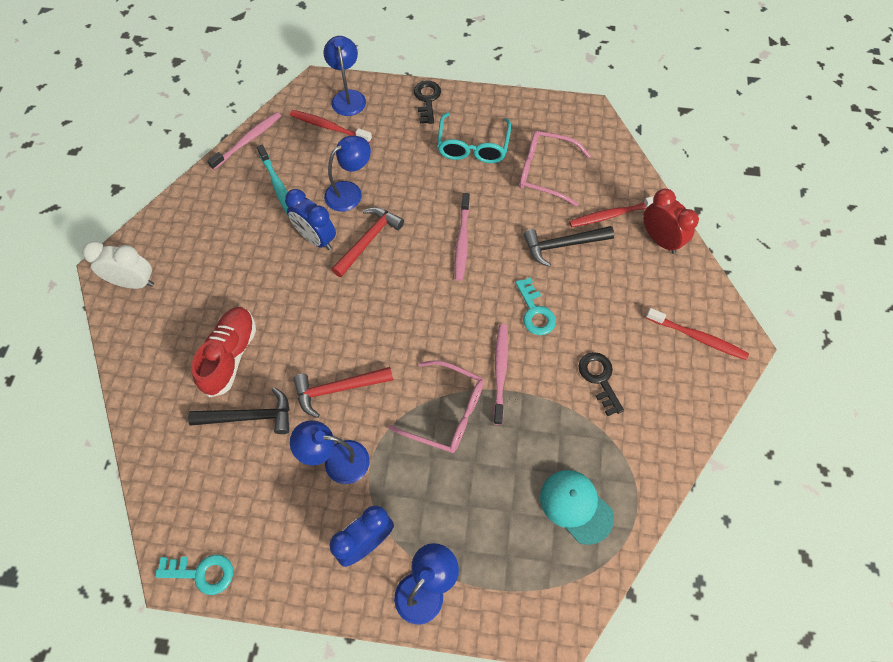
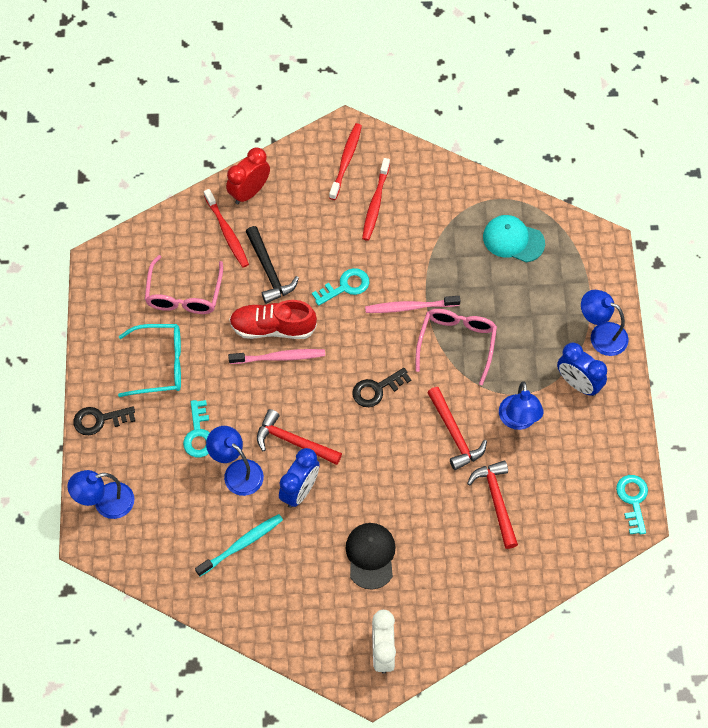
camera: 100 degrees left, 0 degrees up
black hammer [188,387,289,434] -> red hammer [467,461,518,549]
red shoe [191,307,256,397] -> red shoe moved to [229,300,317,339]
pink toothbrush [207,112,281,170] -> none
red toothbrush [290,110,372,143] -> red toothbrush moved to [362,158,390,241]
turquoise cap [540,470,614,545] -> turquoise cap turned 75 degrees clockwise [483,215,545,262]
black key [579,352,624,416] -> black key moved to [352,368,411,407]
none -> turquoise key [183,400,210,457]
none -> black cap [346,523,396,590]

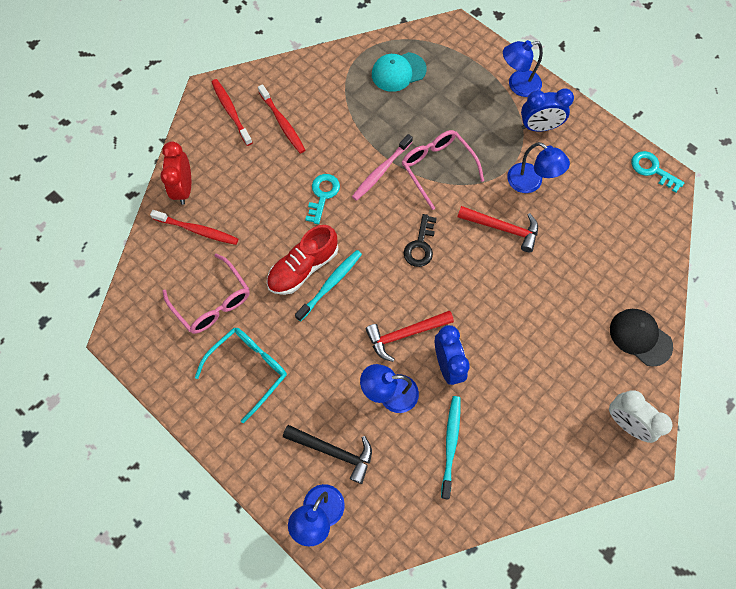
camera: 45 degrees left, 5 degrees up
black key [73,407,135,435] -> none
turquoise key [183,400,210,457] -> none
pink toothbrush [228,349,325,364] -> turquoise toothbrush [295,250,362,322]
black hammer [246,226,299,304] -> black hammer moved to [283,425,372,484]
black cap [346,523,396,590] -> black cap moved to [610,309,673,367]
red hammer [467,461,518,549] -> none

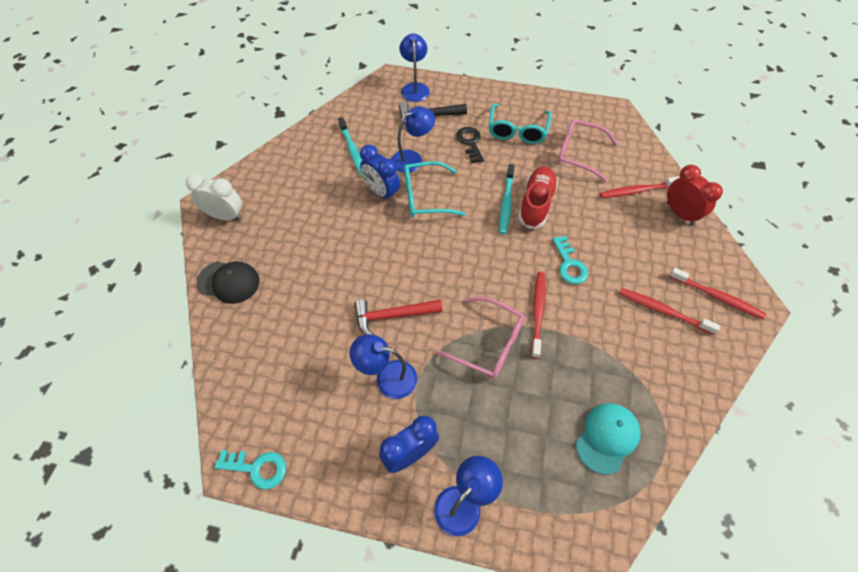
camera: 150 degrees right, 10 degrees down
pink toothbrush [352,134,413,201] -> red toothbrush [531,272,546,358]
red hammer [365,311,454,362] -> turquoise glasses [404,161,466,217]
black key [404,214,437,267] -> black key moved to [456,127,484,163]

